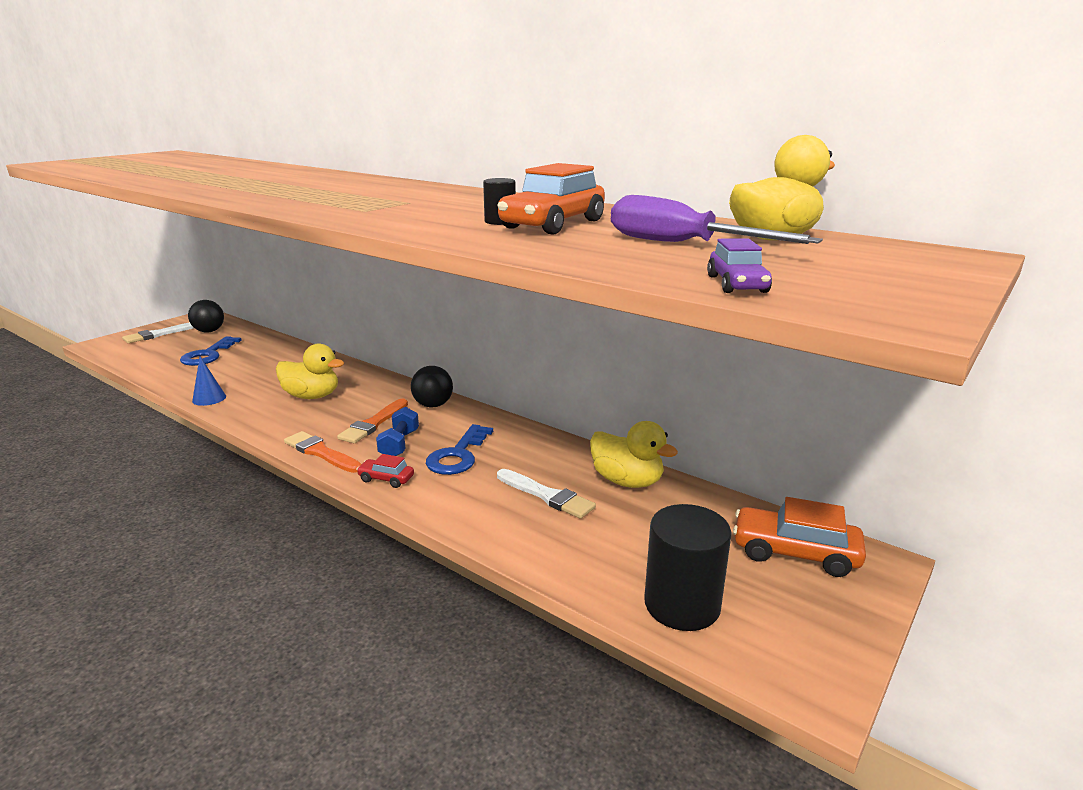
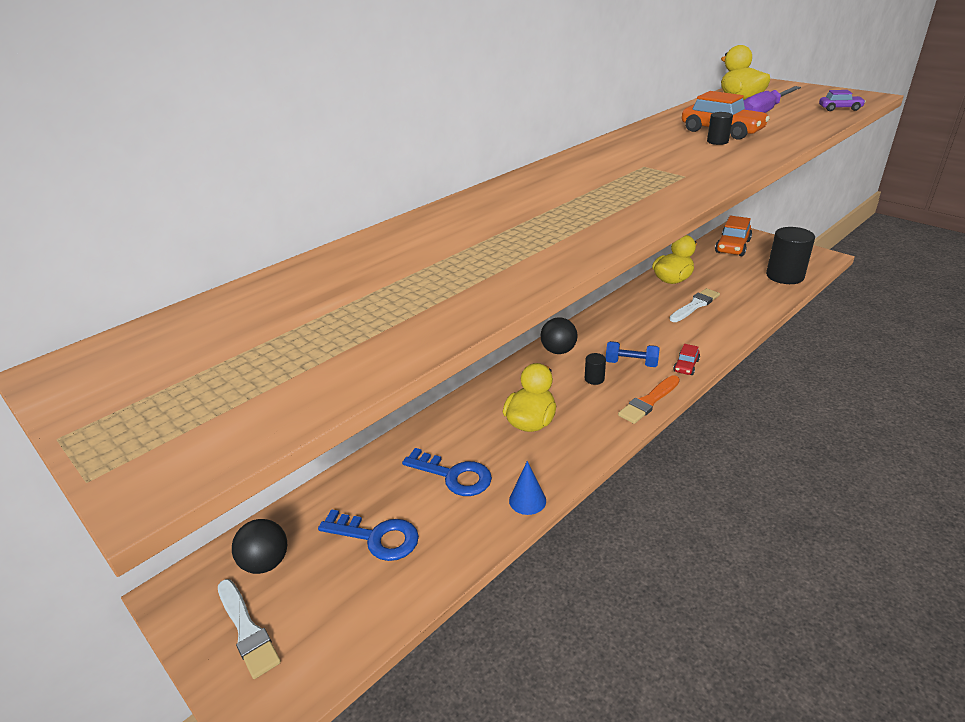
camera: 80 degrees left, 10 degrees up
orange brush [337,399,408,443] -> black cylinder [585,353,606,385]
blue key [426,424,493,475] -> blue key moved to [402,448,492,496]

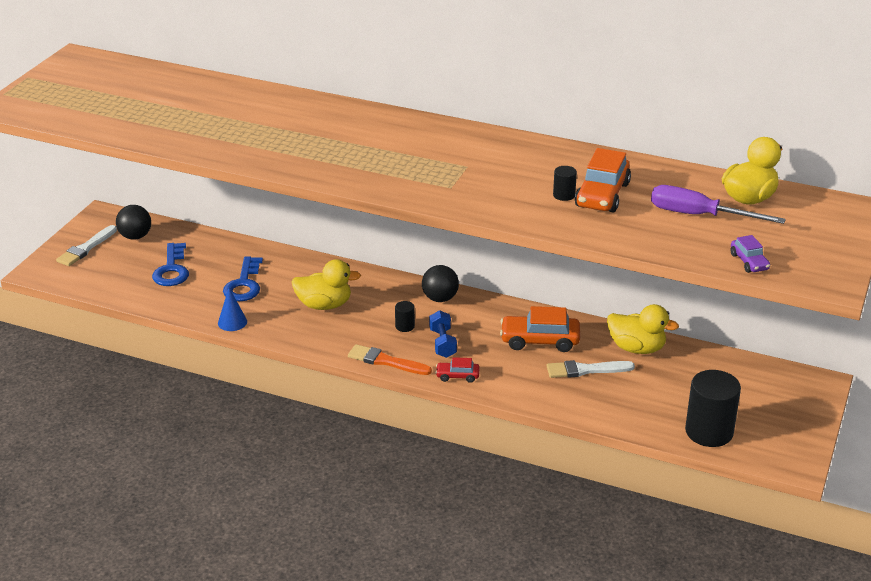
camera: 65 degrees right, 0 degrees up
white brush [669,288,720,322] -> white brush turned 150 degrees clockwise [547,360,635,378]
orange car [715,216,752,256] -> orange car moved to [500,306,580,352]

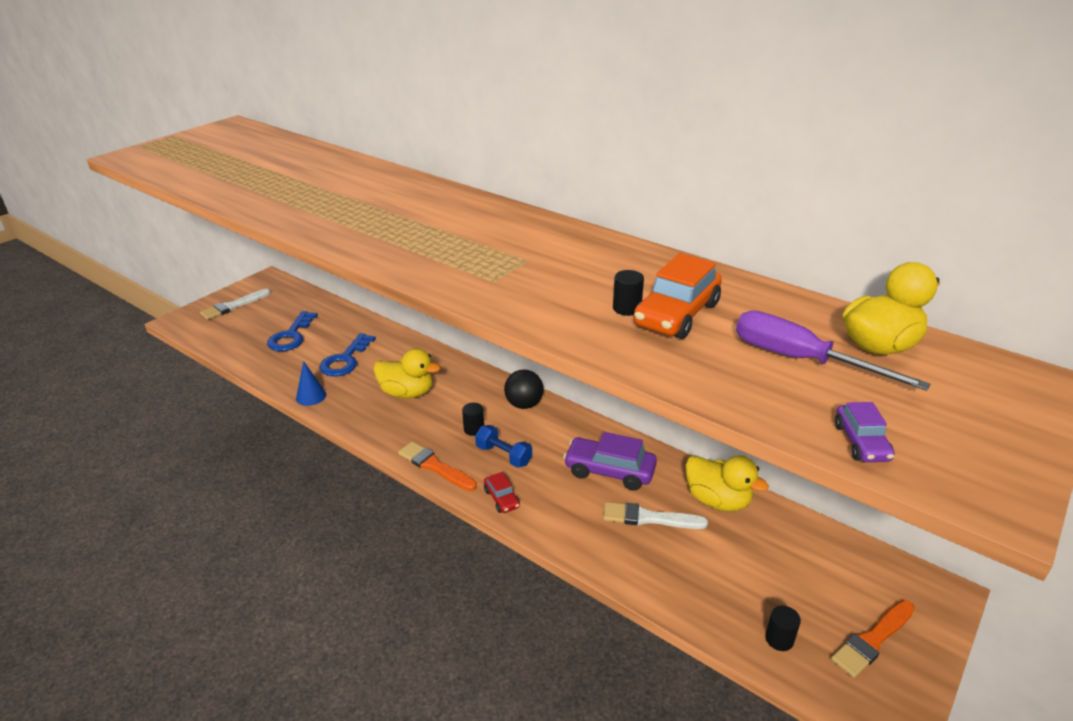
camera: 15 degrees right, 0 degrees up
black ball [116,205,151,240] -> none
blue dumbbell [429,310,457,358] -> blue dumbbell turned 60 degrees counterclockwise [475,425,532,468]
red car [435,357,480,383] -> red car turned 135 degrees counterclockwise [484,472,520,513]
orange car [500,306,580,352] -> purple car [563,432,657,491]
black cylinder [685,370,741,447] -> black cylinder [765,606,801,651], size x0.45
none -> orange brush [831,600,915,678]

